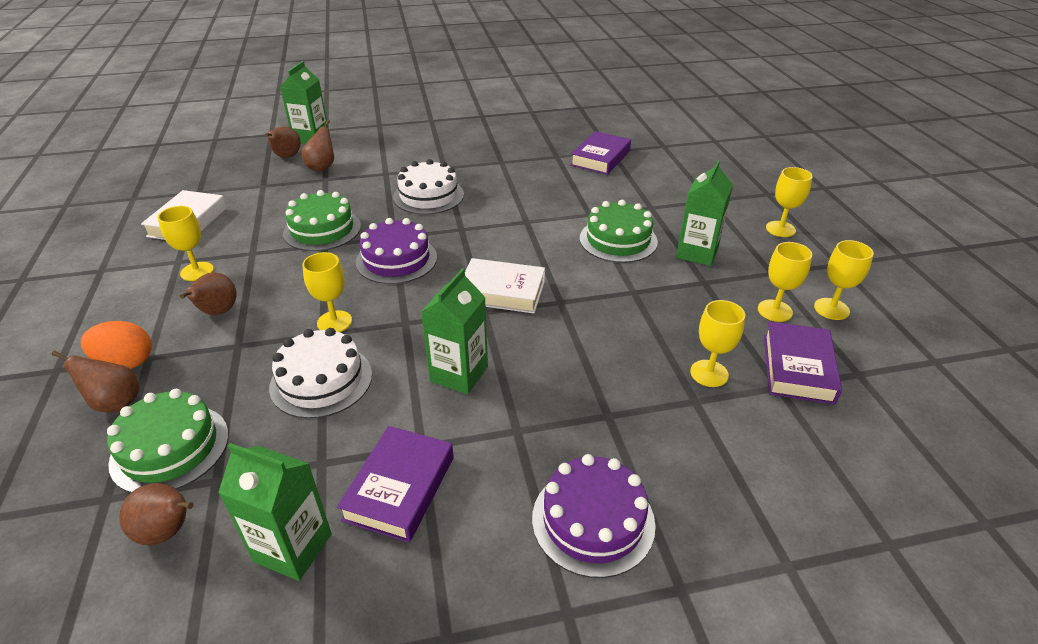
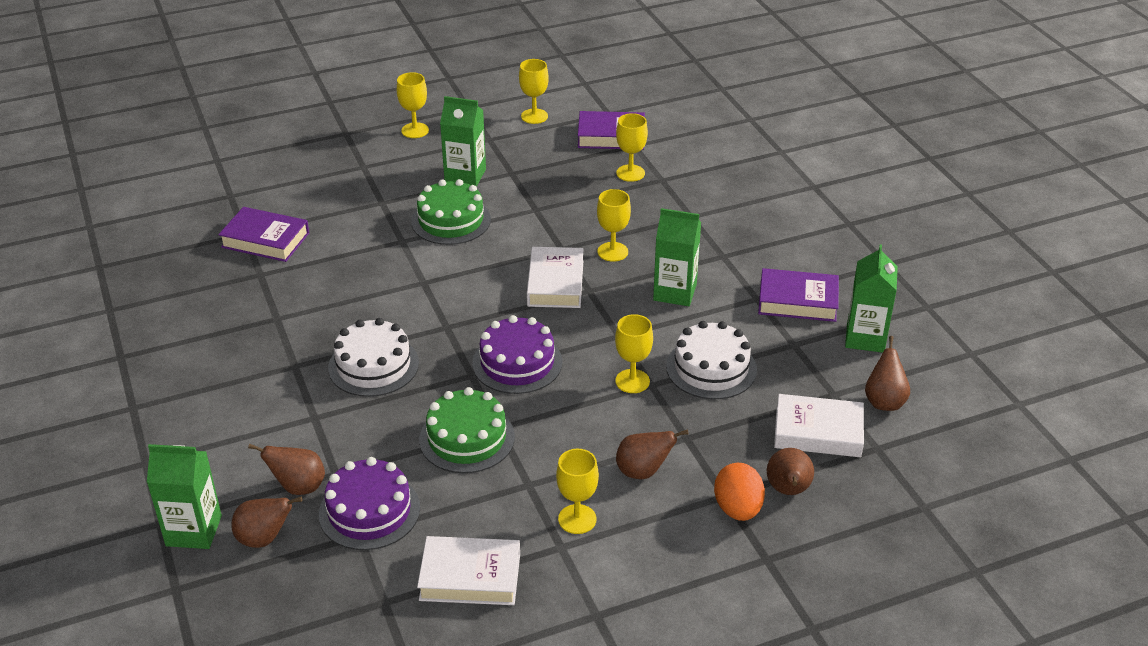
camera: 100 degrees left, 0 degrees up
green cake [107,389,229,493] -> white book [774,394,864,457]
purple cake [532,454,656,578] -> purple cake moved to [319,457,420,550]
yellow goblet [758,242,812,322] -> yellow goblet moved to [597,189,631,262]

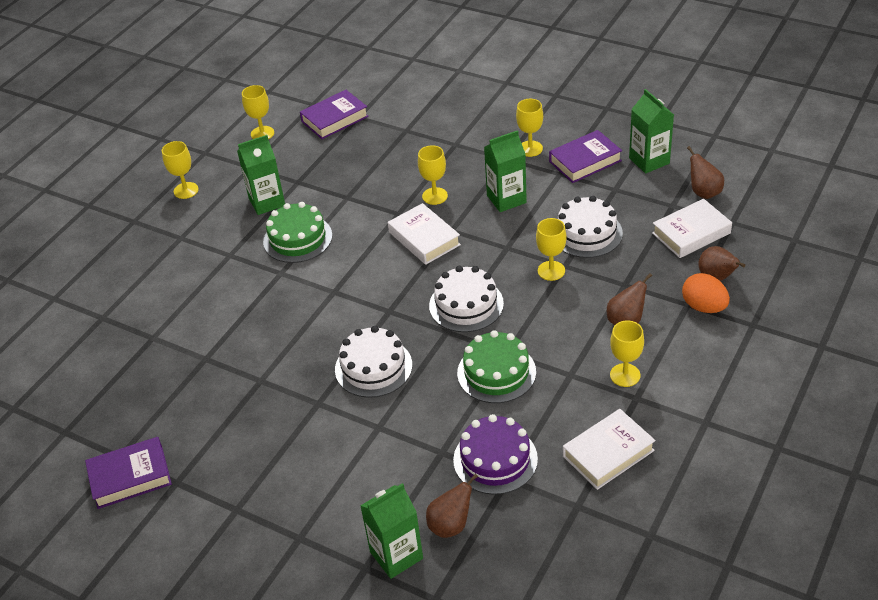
camera: 35 degrees left, 5 degrees up
purple book [218,207,309,262] -> purple book moved to [85,437,172,509]
brown pear [248,444,325,495] -> none
purple cake [472,315,563,394] -> white cake [429,266,504,332]
yellow goblet [616,113,648,182] -> yellow goblet moved to [516,99,543,157]

